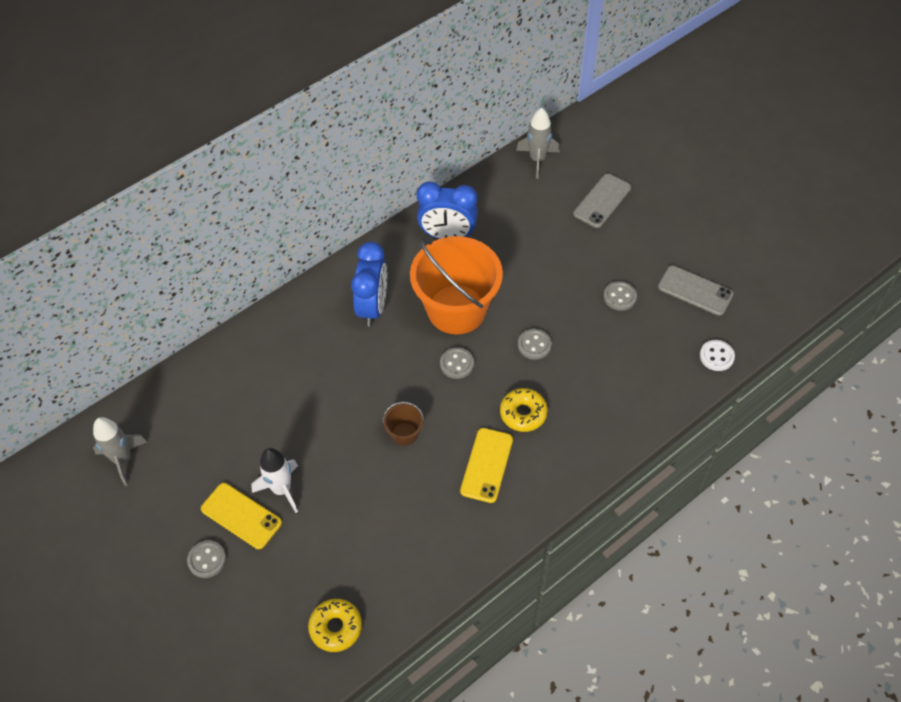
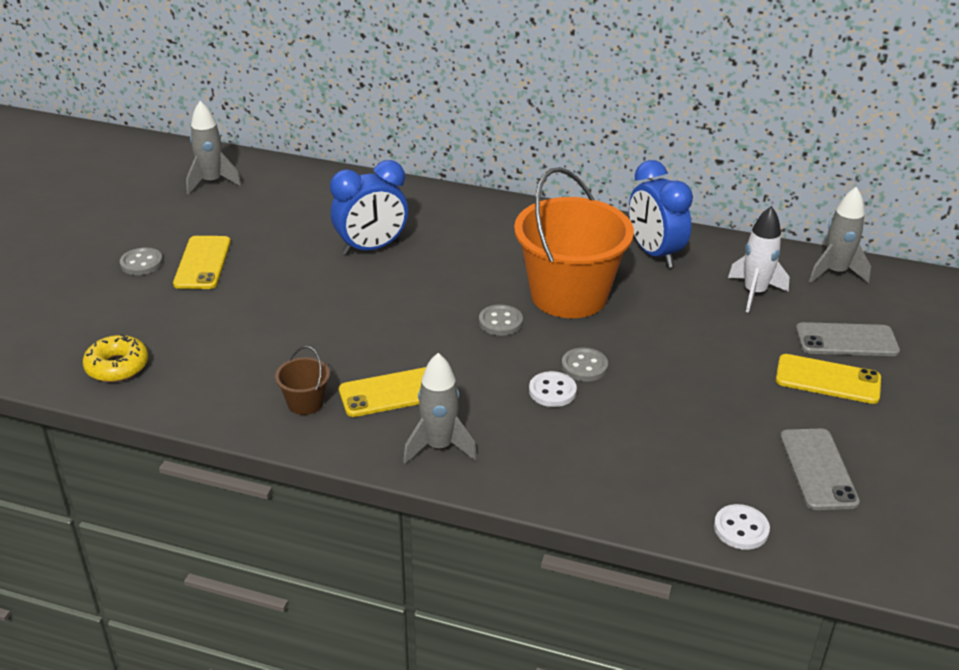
camera: 55 degrees right, 20 degrees down
white rocket [251,448,298,513] -> white rocket moved to [728,206,789,313]
blue clock [351,242,387,327] -> blue clock moved to [330,160,408,256]
brown bucket [383,402,424,446] -> brown bucket moved to [275,346,330,415]
yellow donut [500,388,548,432] -> none
grey button [604,281,637,311] -> none
none -> grey rocket [403,353,477,464]
none -> white button [529,371,577,407]
none -> yellow phone [776,354,881,404]

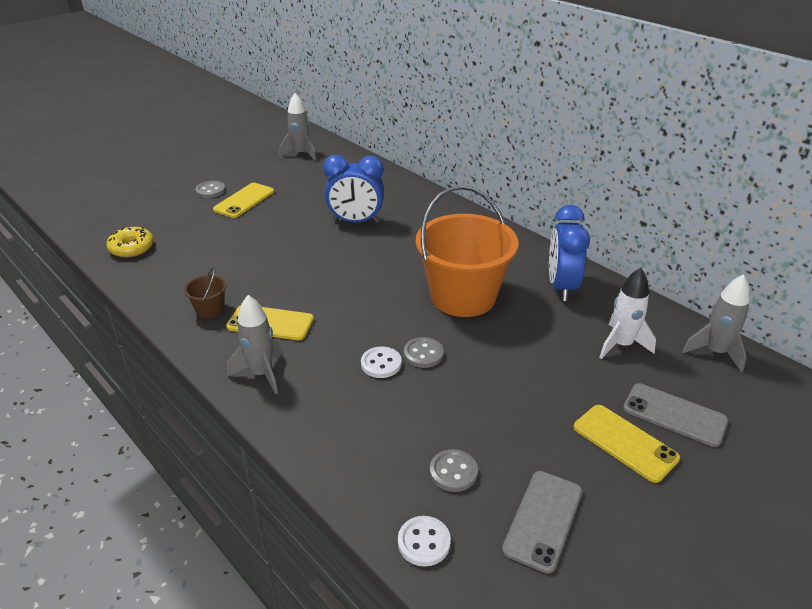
camera: 30 degrees right, 0 degrees up
grey button [479,304,523,336] -> grey button moved to [430,449,478,492]

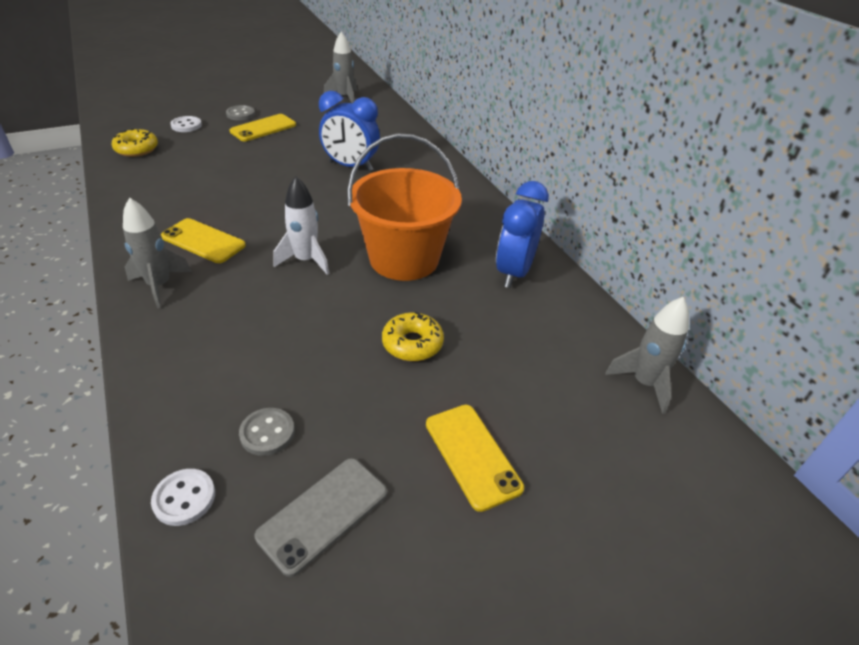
camera: 15 degrees right, 5 degrees up
brown bucket [184,267,227,318] -> none
white button [361,346,402,378] -> white button moved to [170,116,202,132]
grey button [404,337,444,368] -> none
white rocket [599,268,656,359] -> white rocket moved to [273,176,329,275]
grey phone [623,383,728,447] -> none
none -> yellow donut [382,311,444,361]

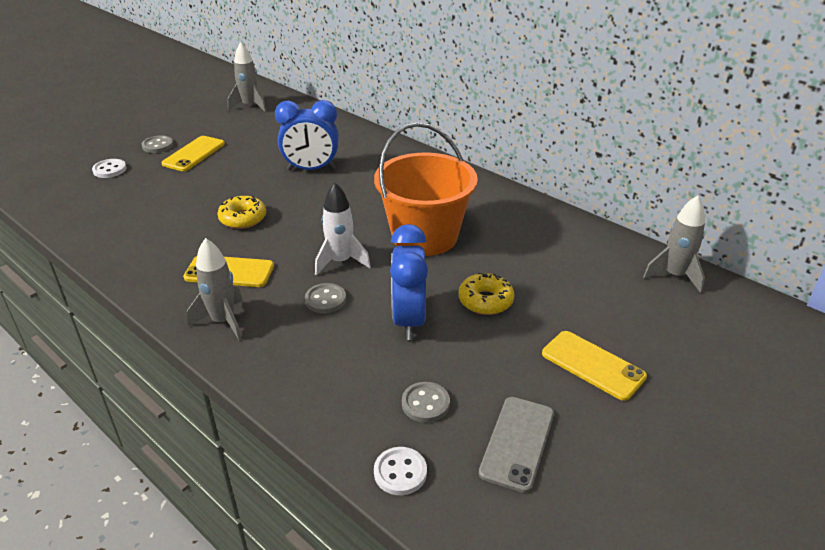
camera: 20 degrees left, 5 degrees down
yellow donut [112,128,158,157] -> yellow donut moved to [217,196,266,229]
blue clock [496,181,549,288] -> blue clock moved to [390,224,428,340]
none -> grey button [305,283,346,313]

